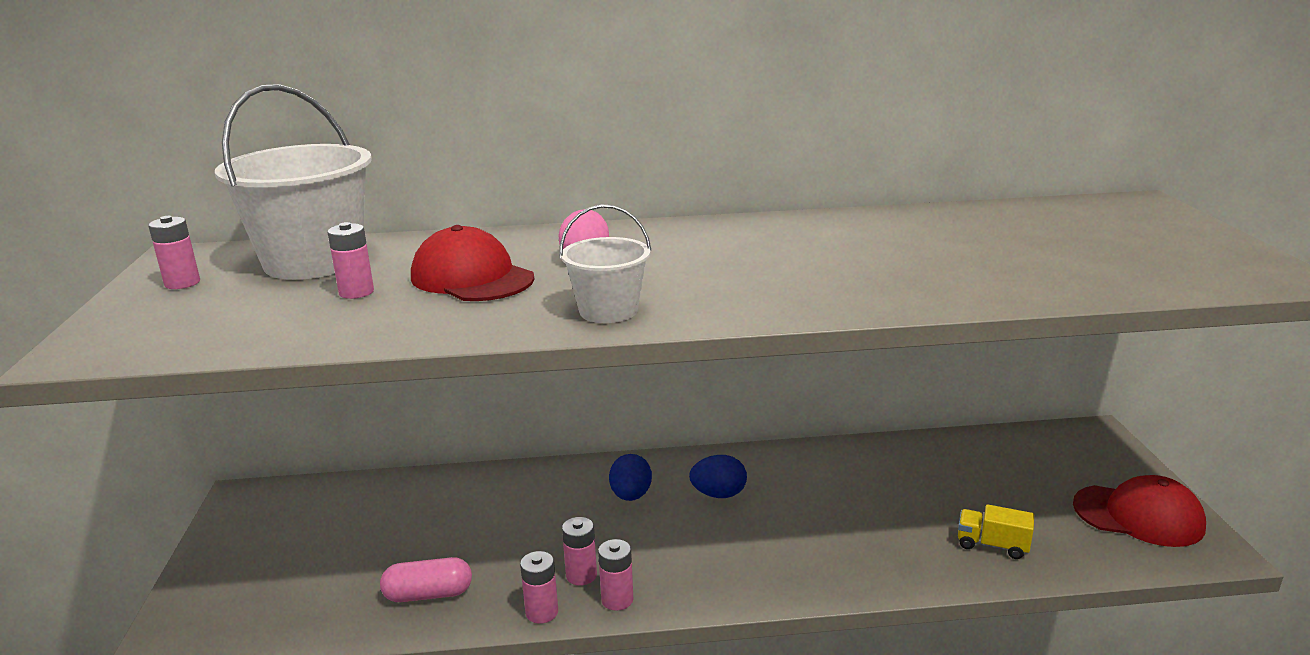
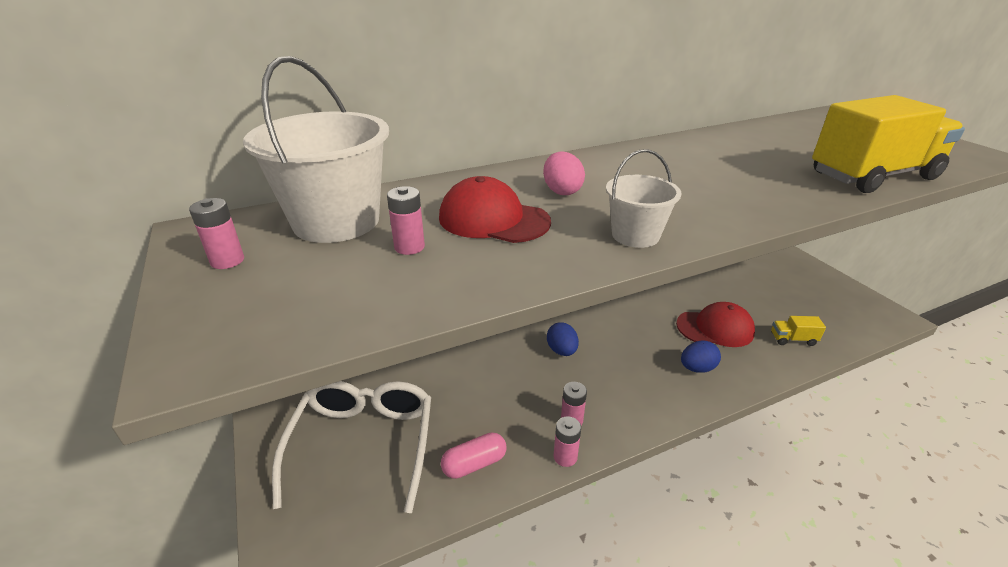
camera: 20 degrees left, 10 degrees up
pink battery [598,539,633,611] -> none
blue egg [689,455,747,498] -> blue egg moved to [681,341,721,373]
red cap [1073,475,1206,547] -> red cap moved to [676,302,755,347]
none -> white glasses [272,381,431,513]
none -> yellow truck [812,95,965,193]

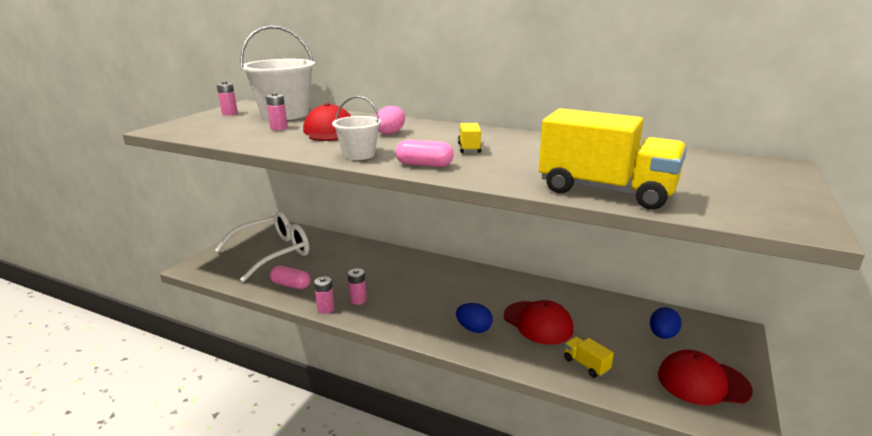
camera: 50 degrees right, 10 degrees down
blue egg [547,322,579,356] -> blue egg moved to [650,307,682,339]
none -> pink capsule [395,140,454,167]
none -> yellow truck [458,123,482,153]
none -> red cap [658,350,753,405]

